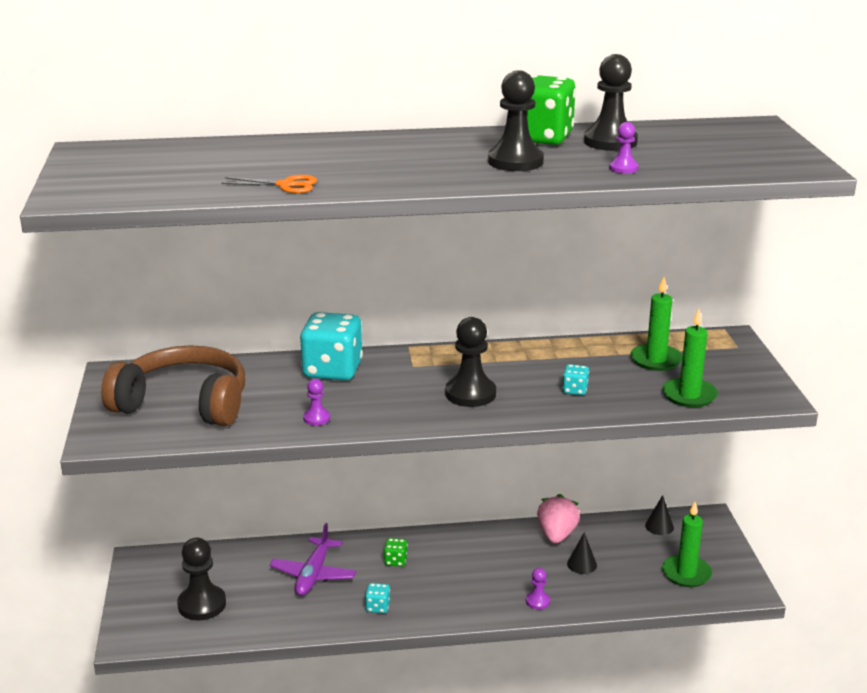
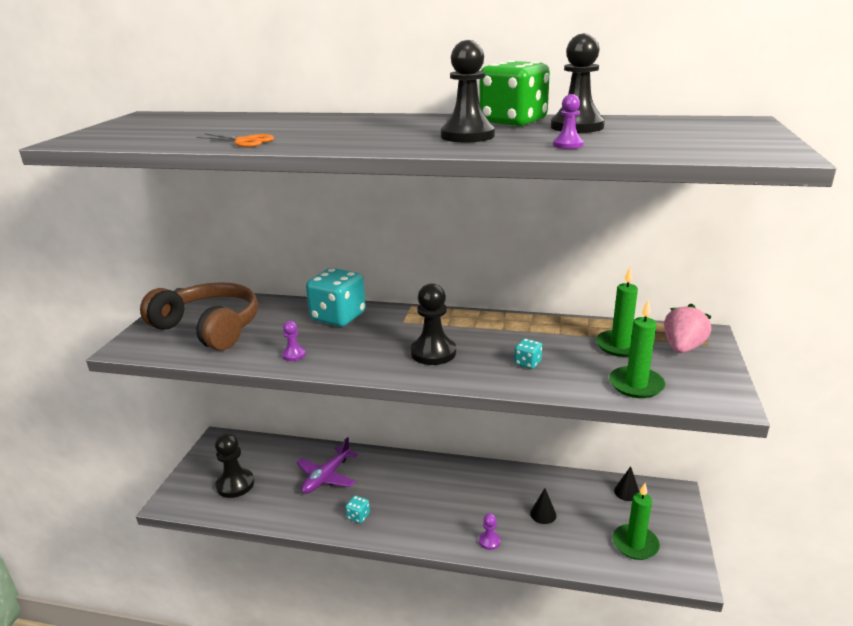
camera: 20 degrees right, 0 degrees up
green dice [384,538,408,567] -> none
pink strawberry [537,494,580,544] -> pink strawberry moved to [664,304,712,353]

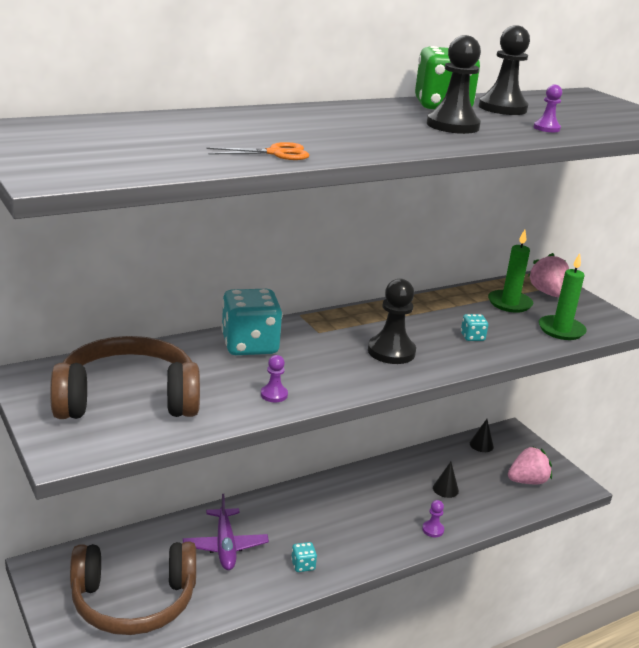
camera: 45 degrees left, 0 degrees up
black pawn [215,433,254,498] -> brown headphones [70,542,196,635]
green candle [612,483,660,560] -> pink strawberry [508,446,552,484]

